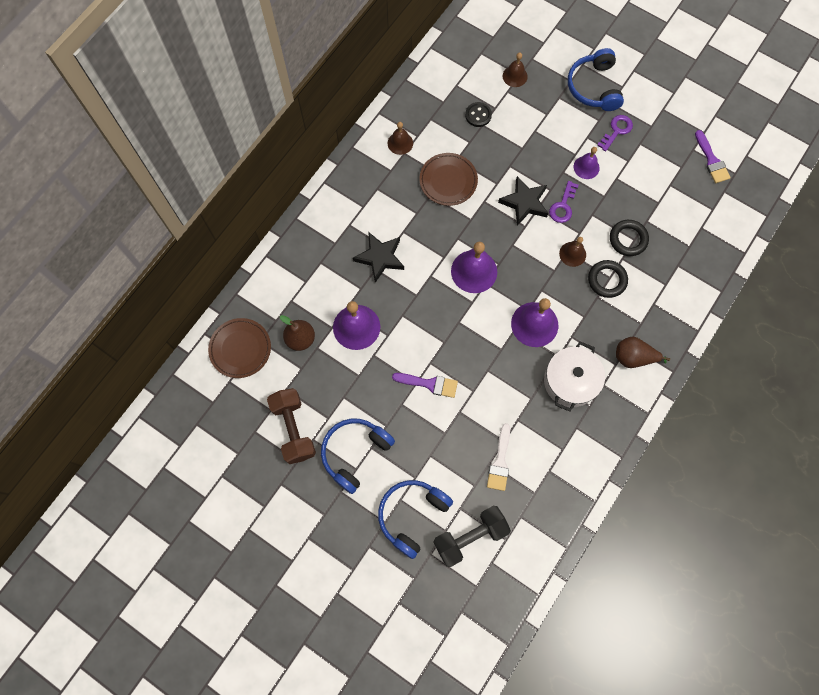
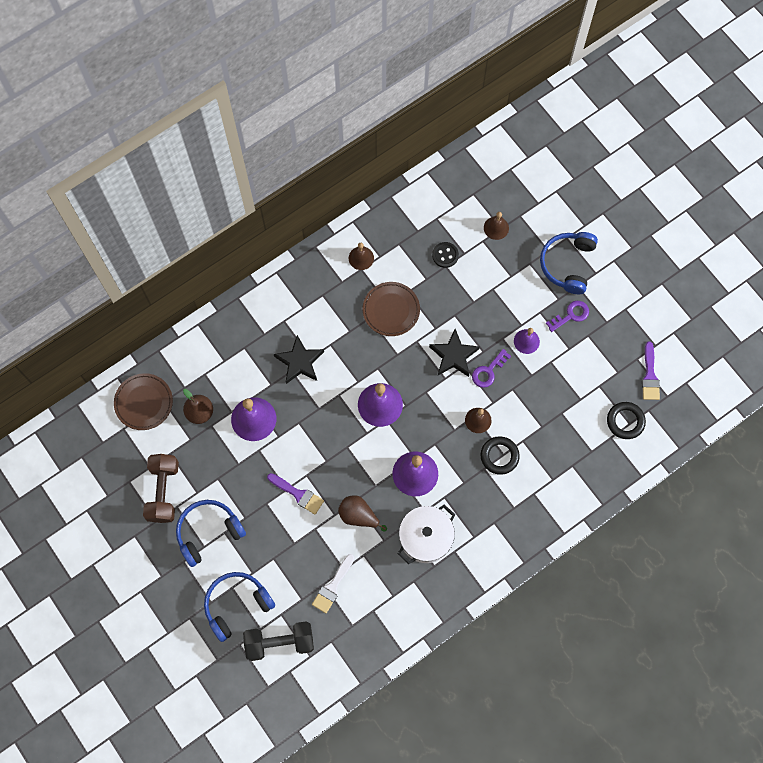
camera: 20 degrees right, 0 degrees up
black ring [610,220,649,256] -> black ring moved to [607,402,646,439]
brown pear [616,337,670,368] -> brown pear moved to [338,495,387,532]

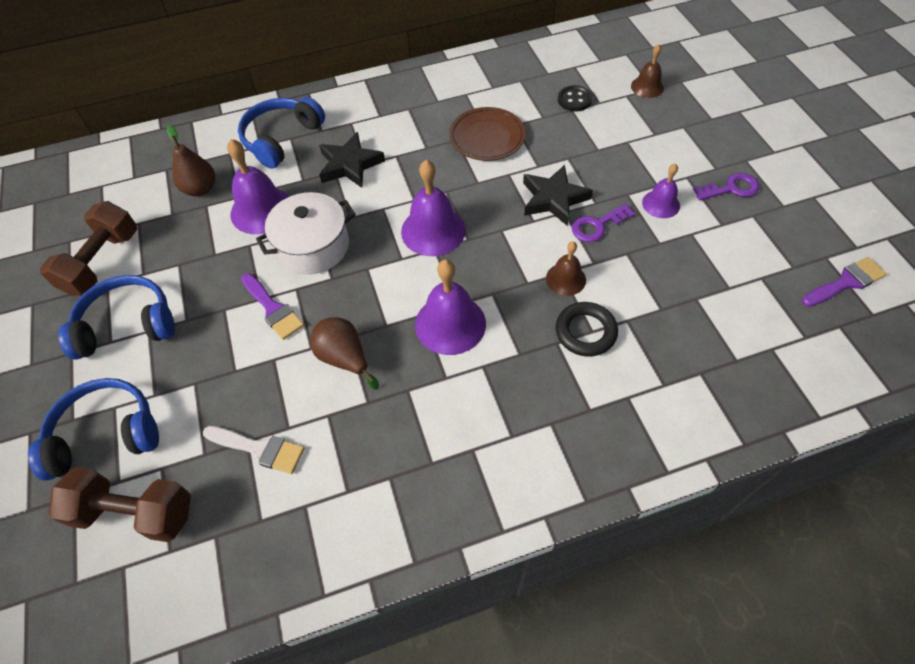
camera: 20 degrees right, 15 degrees down
brown plate [114,373,173,430] -> none
black dumbbell [243,621,314,661] -> brown dumbbell [49,467,191,542]
white brush [312,554,354,613] -> white brush turned 120 degrees counterclockwise [203,426,305,474]
brown bell [349,243,374,270] -> none
white pot [398,504,455,564] -> white pot moved to [256,192,356,274]
blue headphones [540,232,598,294] -> blue headphones moved to [238,97,325,169]
black ring [607,402,646,439] -> none
purple brush [642,342,660,400] -> purple brush turned 135 degrees counterclockwise [802,257,887,307]

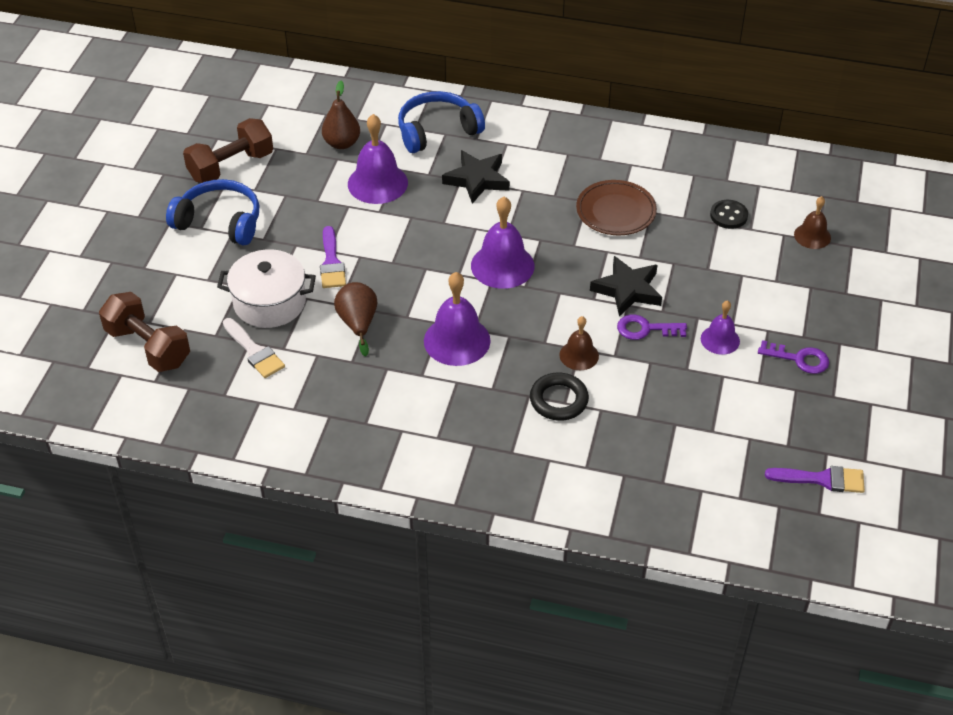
camera: 30 degrees right, 10 degrees down
blue headphones [28,378,159,480] -> none
white pot [256,192,356,274] -> white pot moved to [217,249,316,328]

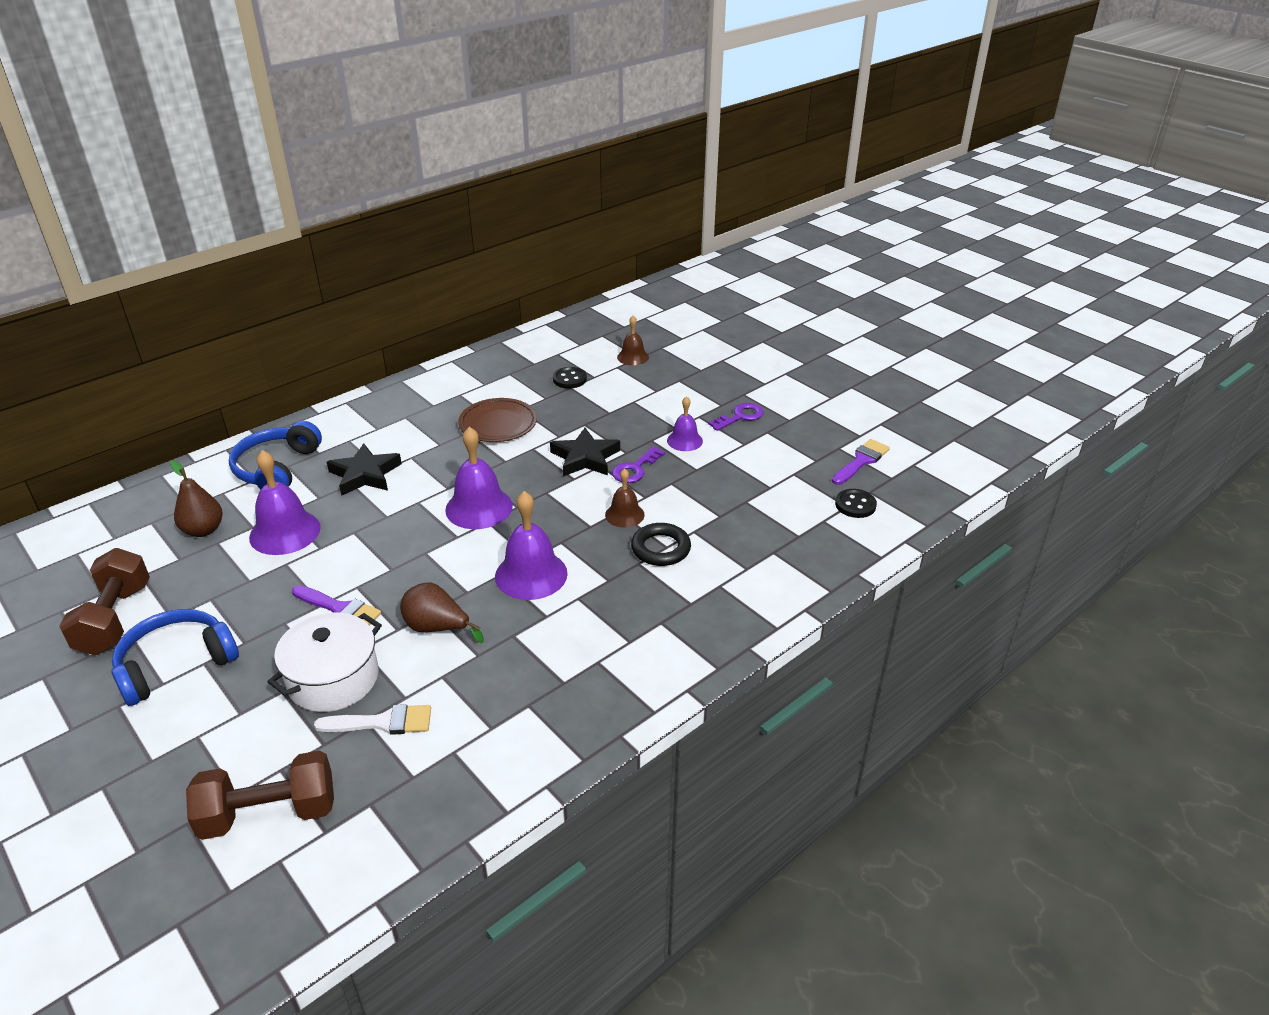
camera: 55 degrees left, 10 degrees down
none -> black button [835,489,877,518]

